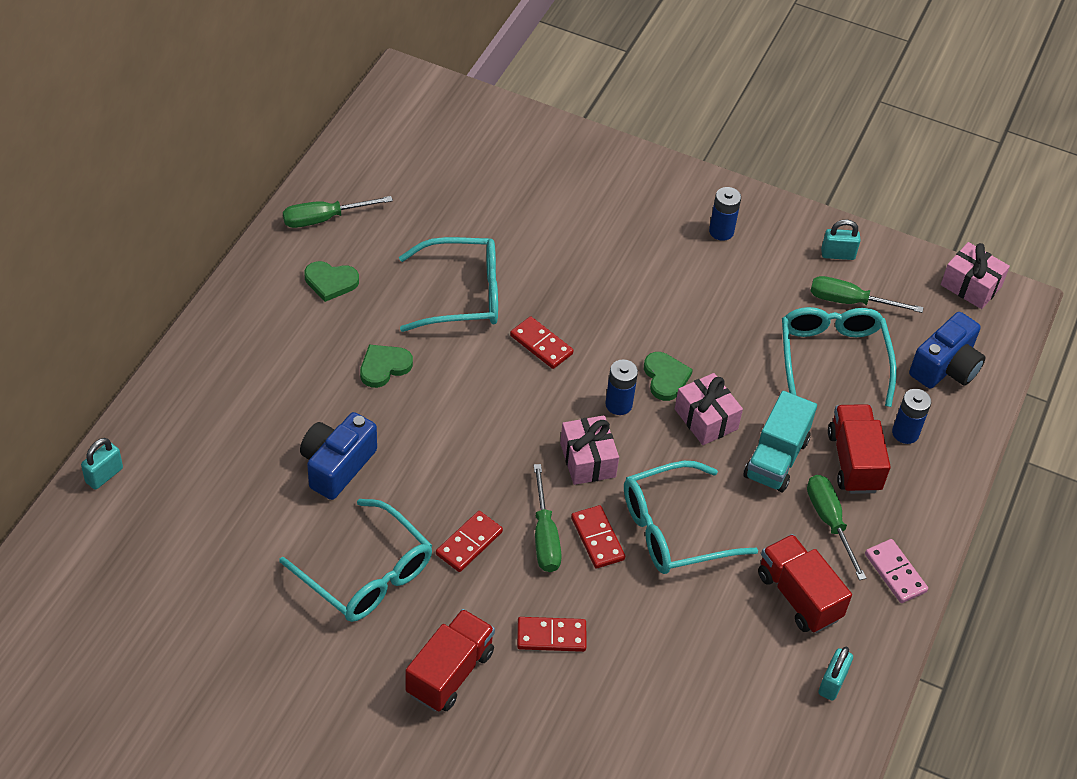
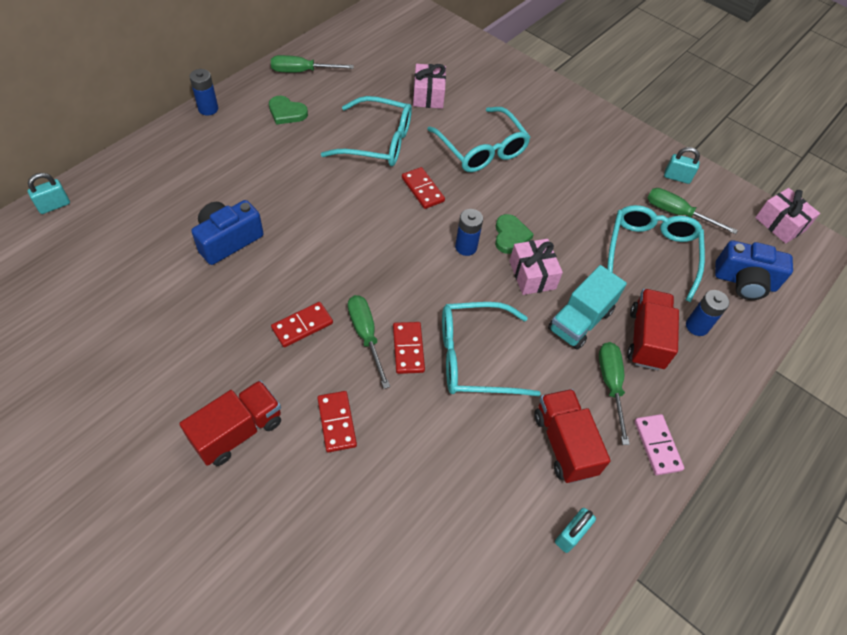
camera: 15 degrees right, 5 degrees up
turquoise glasses [279,499,432,622] -> turquoise glasses moved to [427,107,531,172]
green heart [360,345,413,388] -> none
red domino [517,617,587,652] -> red domino turned 60 degrees clockwise [318,391,357,452]
green screwdriver [534,464,562,572] -> green screwdriver turned 150 degrees clockwise [348,295,390,389]
pink gift [560,415,619,485] -> pink gift moved to [413,64,446,109]
blue battery [709,187,741,241] -> blue battery moved to [189,69,218,115]
blue camera [909,312,985,389] -> blue camera turned 45 degrees clockwise [715,240,793,300]

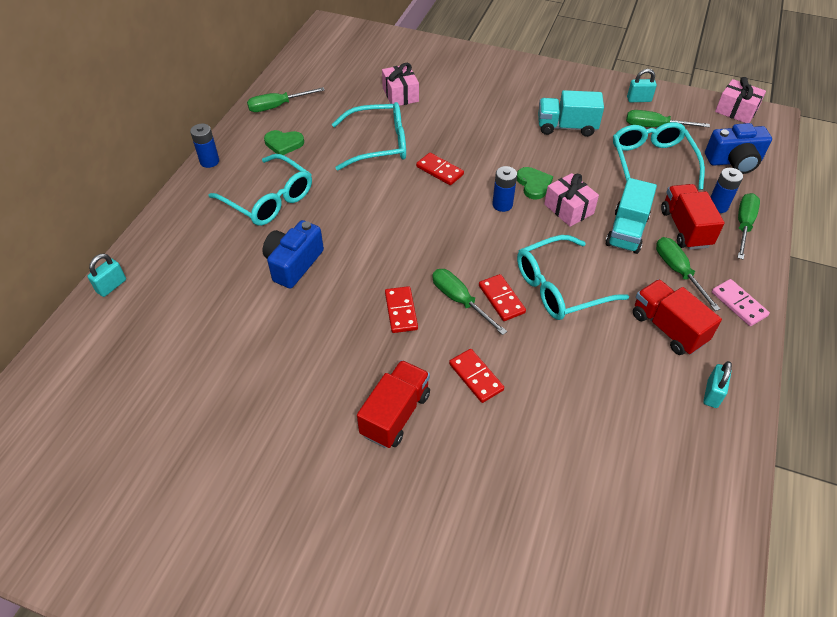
camera: 15 degrees left, 5 degrees down
red domino [271,302,333,347] -> red domino turned 45 degrees counterclockwise [385,286,418,333]
turquoise glasses [427,107,531,172] -> turquoise glasses moved to [209,154,312,226]
none -> turquoise truck [538,90,604,137]
none -> green screwdriver [737,193,760,260]

